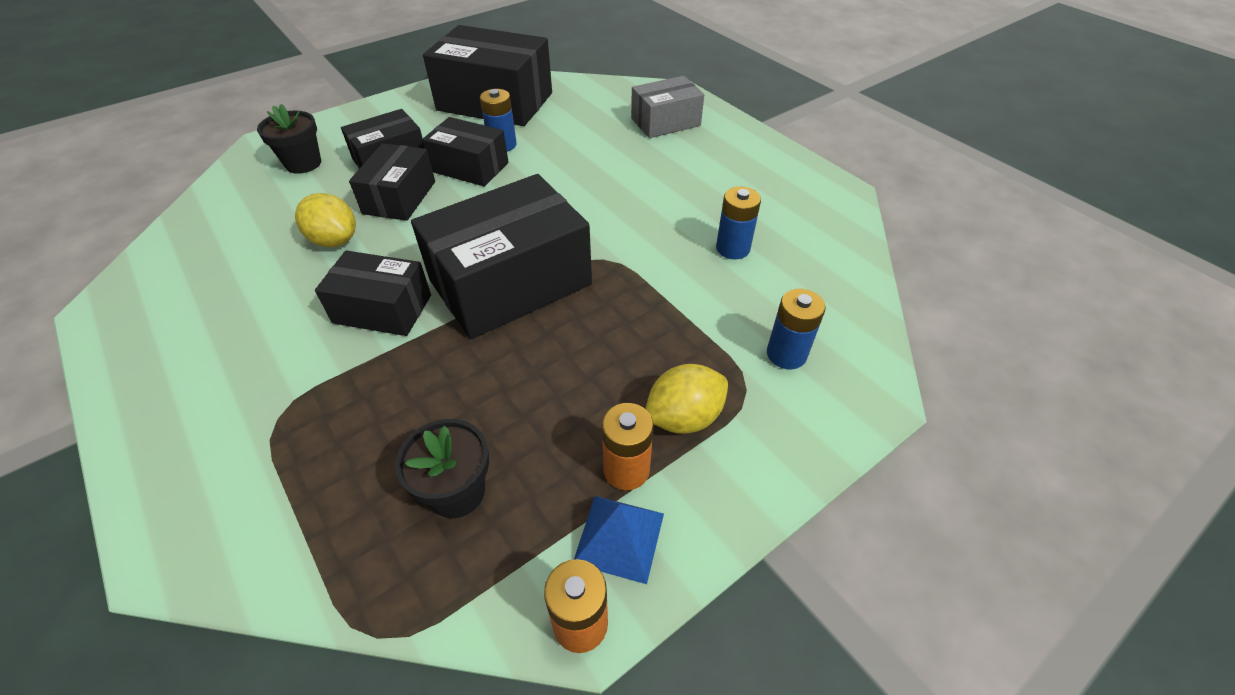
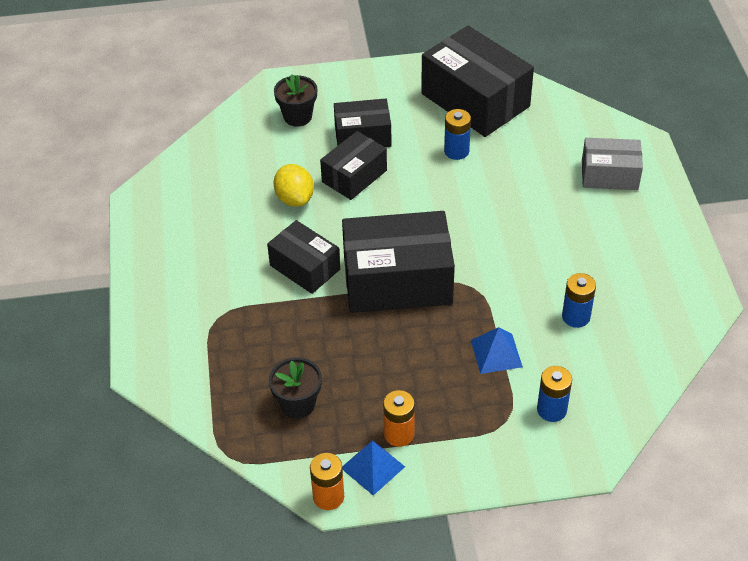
camera: 30 degrees right, 0 degrees up
black box [422,117,508,187] -> none
yellow lemon [645,364,728,434] -> none
none -> blue pyramid [471,327,523,374]

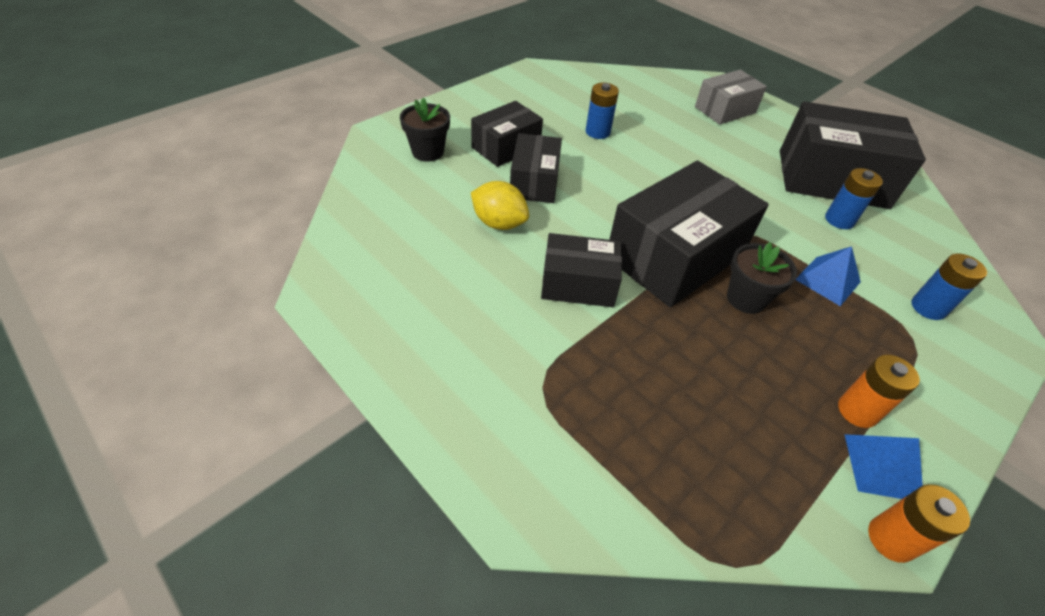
camera: 40 degrees left, 0 degrees up
black flower pot [269,357,322,419] -> black flower pot moved to [727,242,797,314]
black box [421,26,534,137] -> black box moved to [780,101,926,209]

